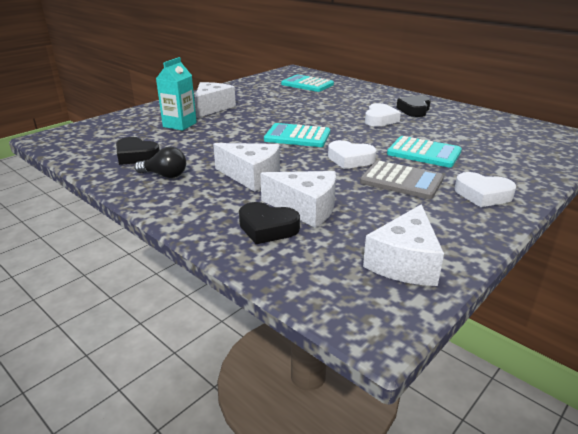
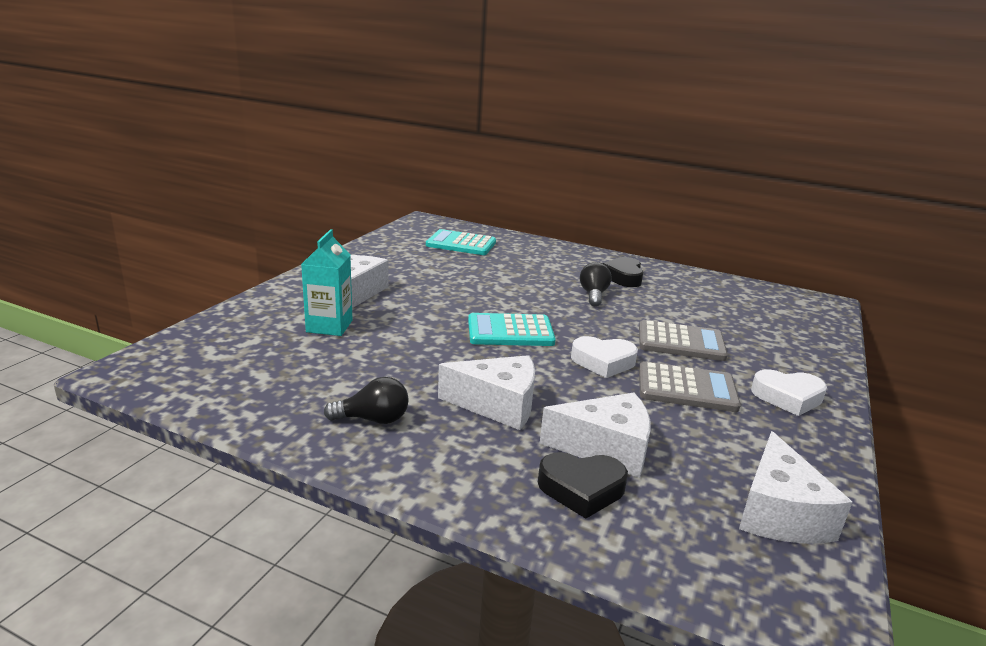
camera: 20 degrees left, 5 degrees down
black heart [116,137,160,165] -> none
white heart [365,103,401,127] -> black light bulb [580,262,612,306]
turquoise calculator [387,136,462,168] -> grey calculator [639,320,728,361]

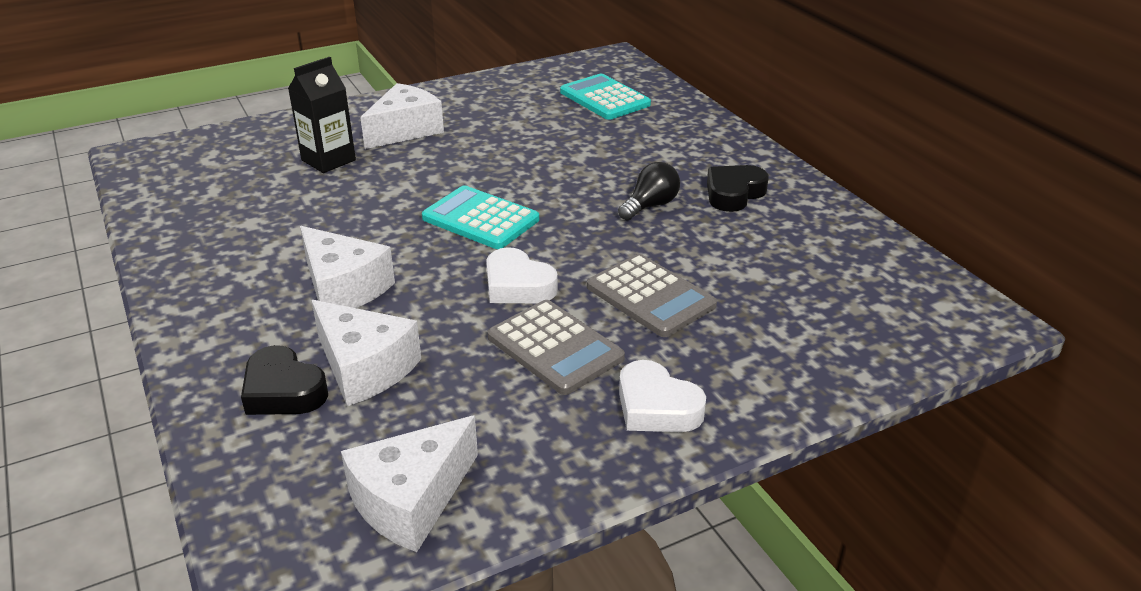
camera: 40 degrees right, 10 degrees up
turquoise carton [301,229,353,336] -> black carton [288,57,356,173]
black light bulb [324,377,409,424] -> none

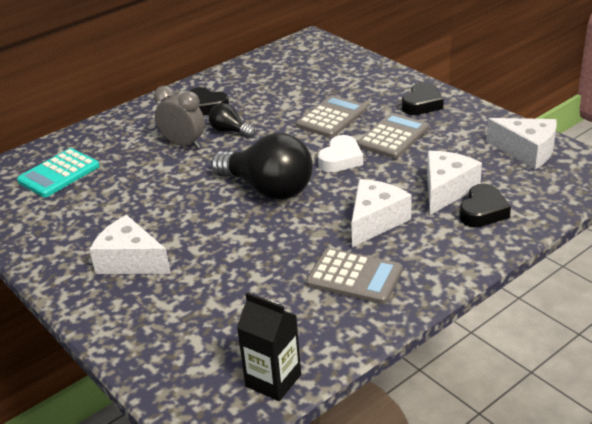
camera: 100 degrees left, 0 degrees up
black carton [288,57,356,173] -> black carton moved to [237,292,301,401]
turquoise calculator [422,186,539,249] -> black light bulb [211,133,313,200]
white heart [619,360,706,432] -> black heart [402,82,444,115]
none -> grey clock [154,86,205,149]
none -> grey calculator [306,248,403,304]

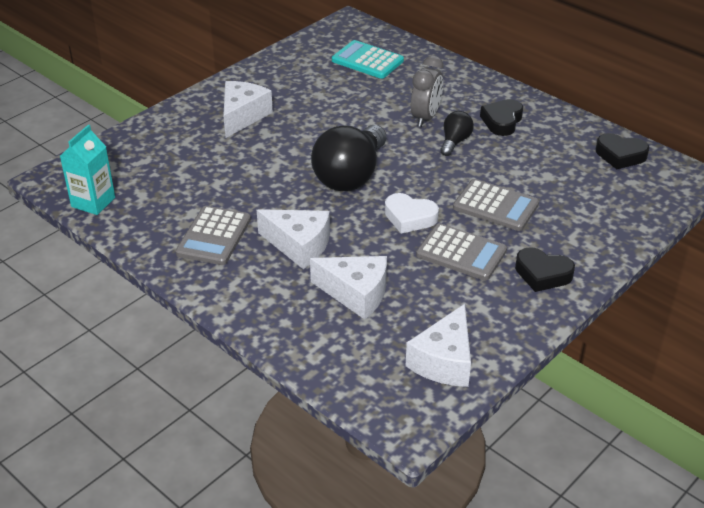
camera: 80 degrees right, 5 degrees up
black carton [237,292,301,401] -> turquoise carton [60,124,115,215]
black heart [459,184,511,227] -> black heart moved to [596,133,649,169]

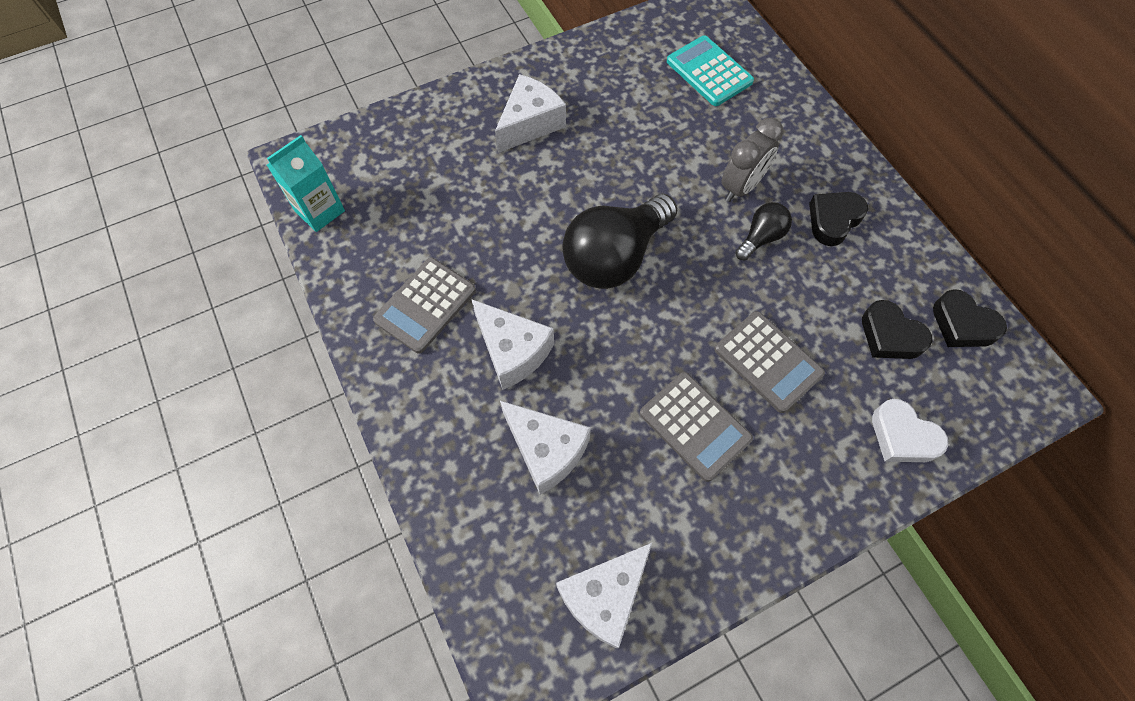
camera: 20 degrees right, 25 degrees up
white heart [385,193,439,233] -> white heart moved to [872,399,948,462]
black heart [515,247,575,292] -> black heart moved to [862,300,932,359]

